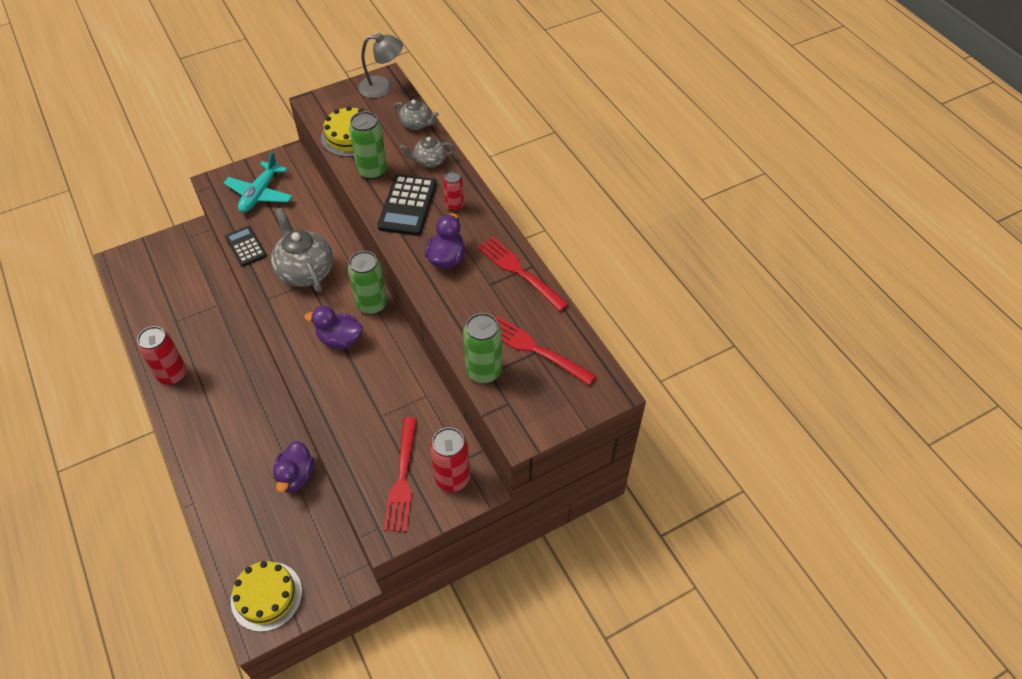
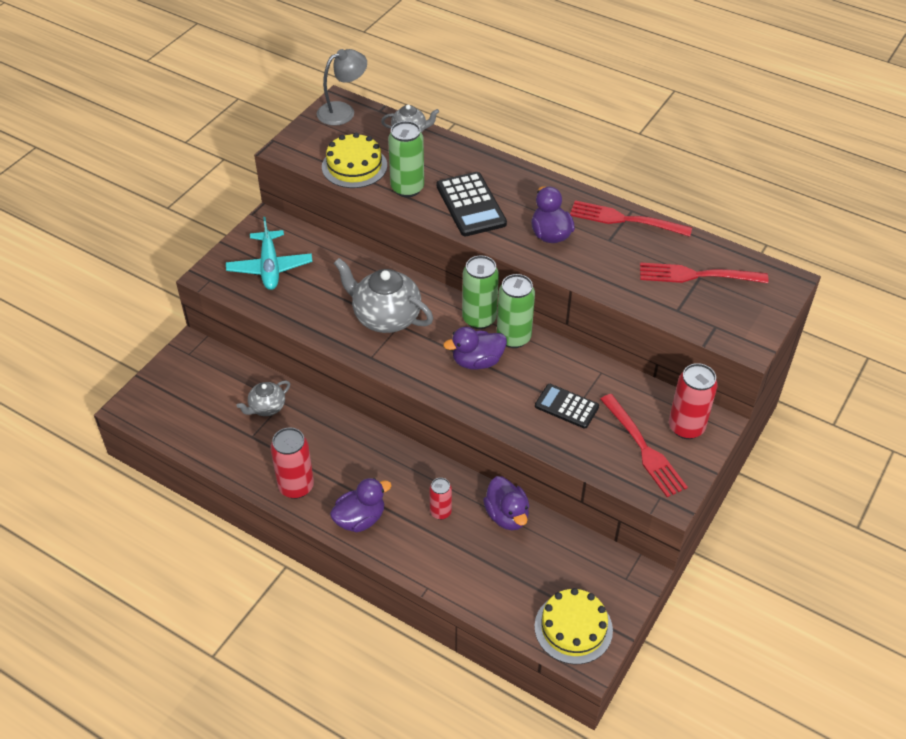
camera: 30 degrees left, 5 degrees down
black calculator [225,226,267,267] -> black calculator moved to [535,384,599,429]
grey teapot [400,137,455,168] -> grey teapot moved to [236,381,290,416]
red can [443,171,464,212] -> red can moved to [429,478,452,520]
green can [463,313,502,383] -> green can moved to [497,274,535,348]
none -> purple duck [330,478,392,532]

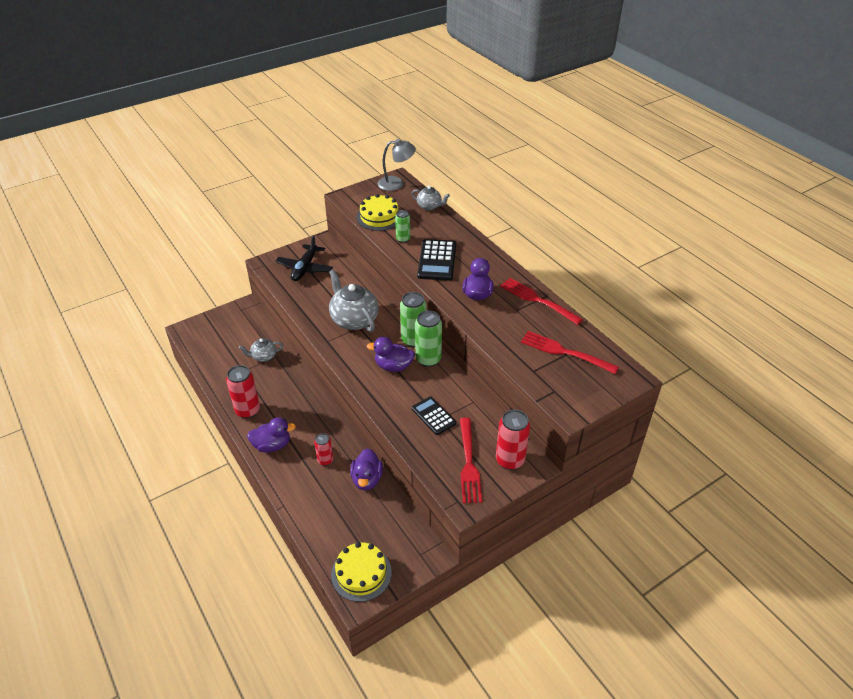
camera: 25 degrees right, 5 degrees down
turquoise plane [226,217,312,290] -> black plane [275,235,333,281]
green can [388,121,424,197] -> green can [395,210,410,243], size x0.60

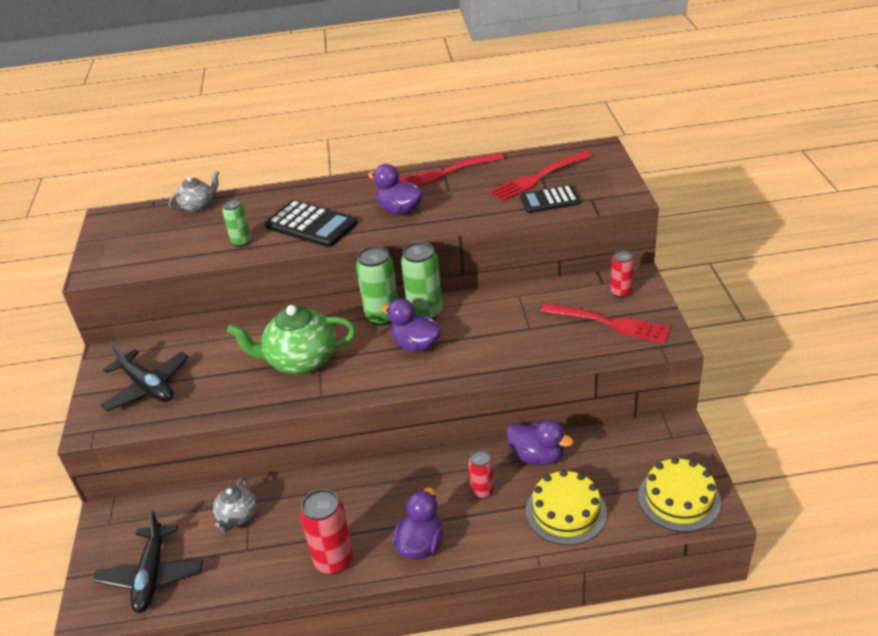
camera: 60 degrees left, 5 degrees down
grey teapot [329,269,378,332] -> green teapot [227,305,356,375]
yellow cake [356,194,399,231] -> yellow cake moved to [526,470,607,545]
purple duck [367,337,415,372] -> purple duck turned 90 degrees clockwise [381,298,441,353]
grey lamp [378,139,416,191] -> none
black calculator [412,396,456,435] -> black calculator moved to [520,185,580,213]
red can [496,410,530,470] -> red can [610,250,634,298], size x0.60
none -> black plane [94,510,203,613]

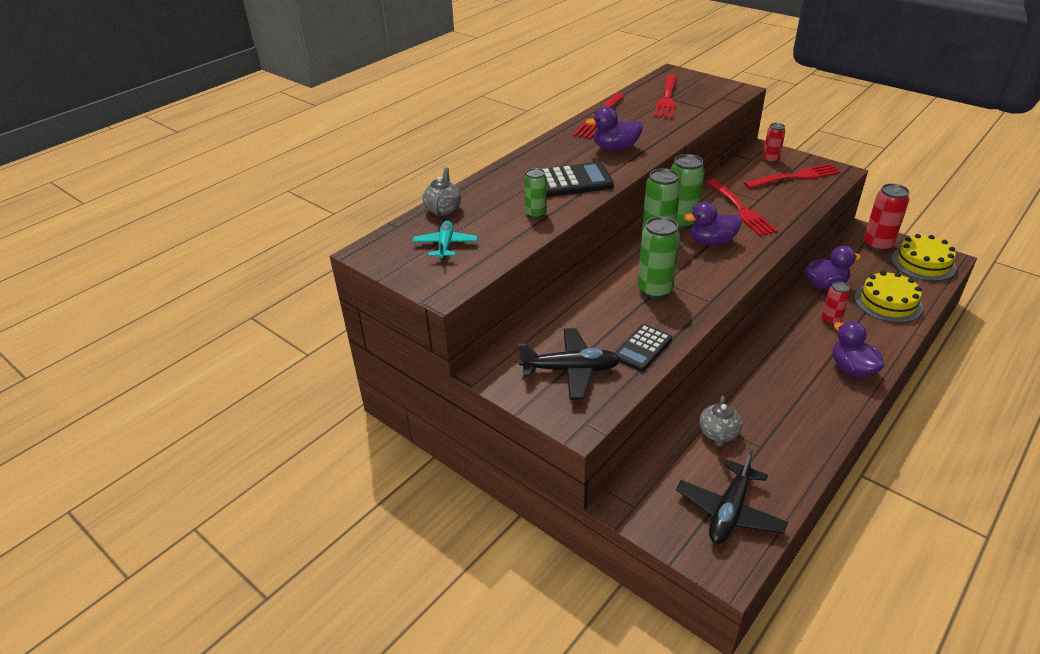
camera: 45 degrees left, 0 degrees up
black plane [94,510,203,613] -> black plane turned 75 degrees clockwise [676,449,788,544]
grey teapot [213,477,256,533] -> grey teapot turned 45 degrees clockwise [699,396,742,447]
green teapot [227,305,356,375] -> green can [638,217,680,299]
red can [300,489,354,575] -> red can moved to [864,184,909,252]
black calculator [520,185,580,213] -> black calculator moved to [615,324,672,371]
none -> turquoise plane [413,221,478,260]
none -> red fork [707,179,778,236]

